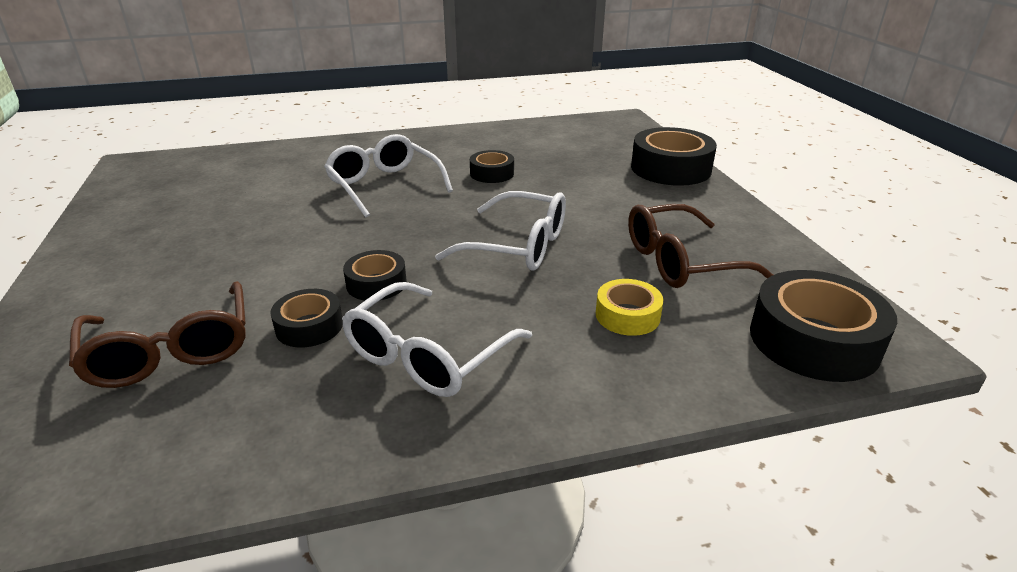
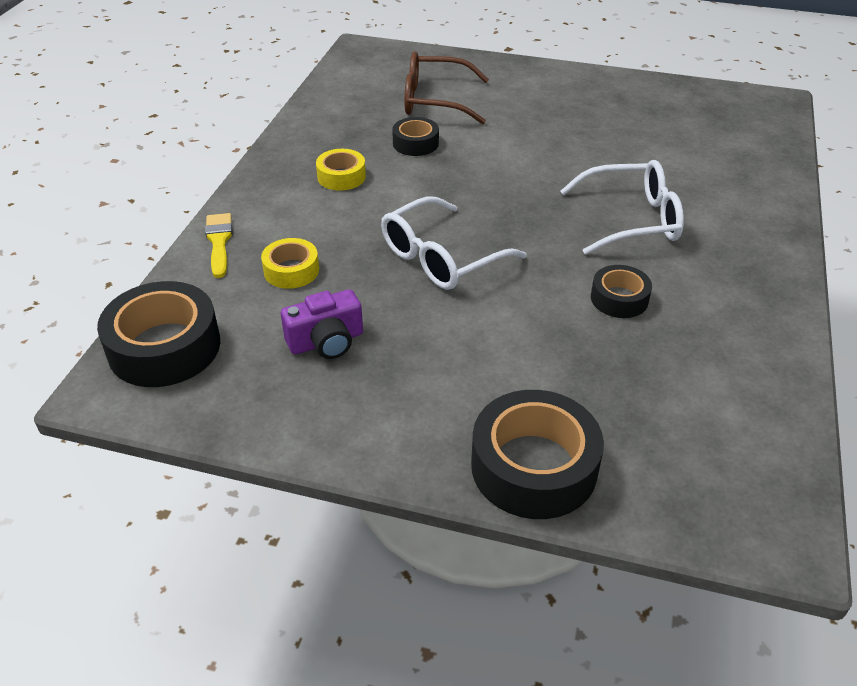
camera: 120 degrees right, 10 degrees up
white glasses [342,282,532,397] -> yellow tape [316,149,366,191]
black tape [343,250,407,301] -> none
brown glasses [628,204,773,288] -> purple camera [281,289,363,359]
none -> yellow brush [205,213,232,278]

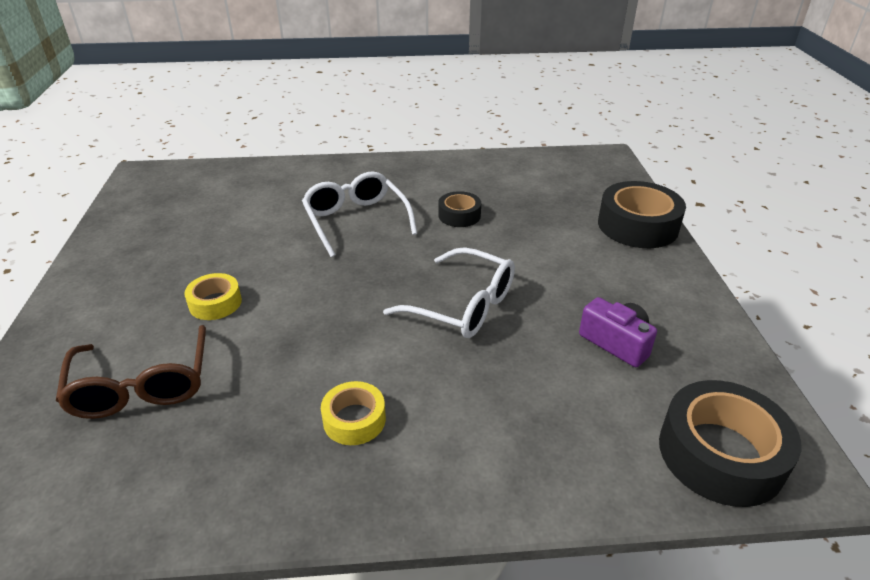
camera: 110 degrees left, 5 degrees down
yellow brush [205,213,232,278] -> none
yellow tape [261,238,319,289] -> yellow tape moved to [184,273,242,320]
black tape [392,117,439,156] -> none

